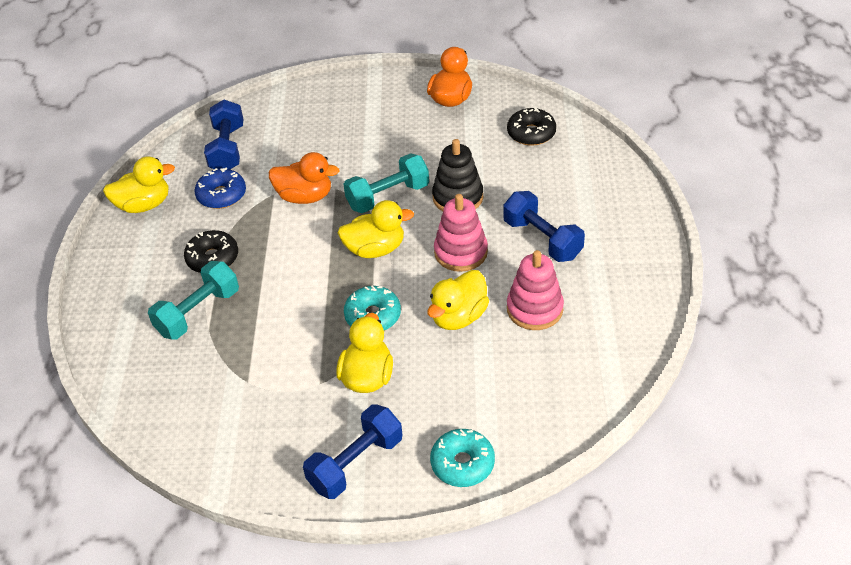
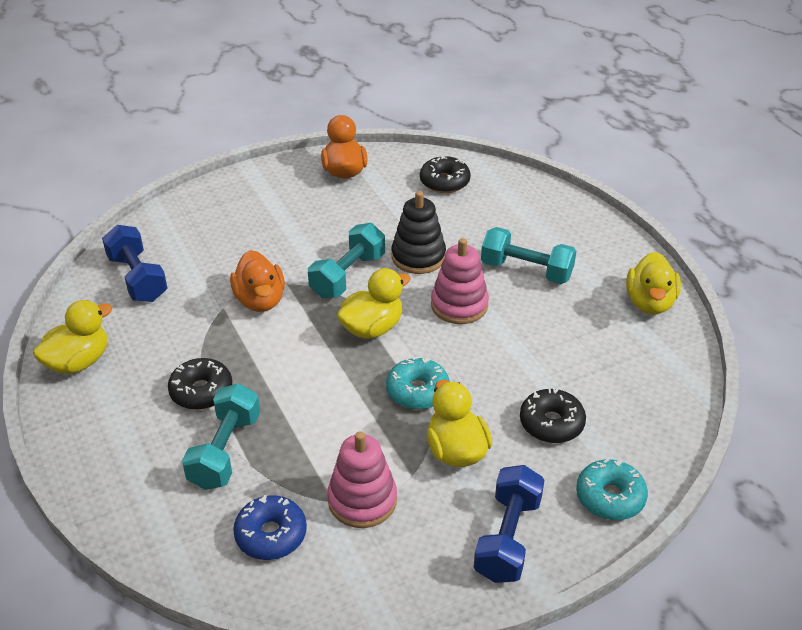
camera: 30 degrees left, 5 degrees down
blue donut [194,168,246,209] -> blue donut moved to [233,495,307,560]
orange duck [269,152,339,204] -> orange duck turned 90 degrees clockwise [230,250,285,312]
yellow duck [428,270,489,330] -> yellow duck moved to [626,252,681,314]
blue dumbbell [503,191,585,262] -> turquoise dumbbell [481,227,576,284]
pink stacking toy [507,250,564,330] -> pink stacking toy moved to [327,431,397,528]
none -> black donut [520,388,586,443]

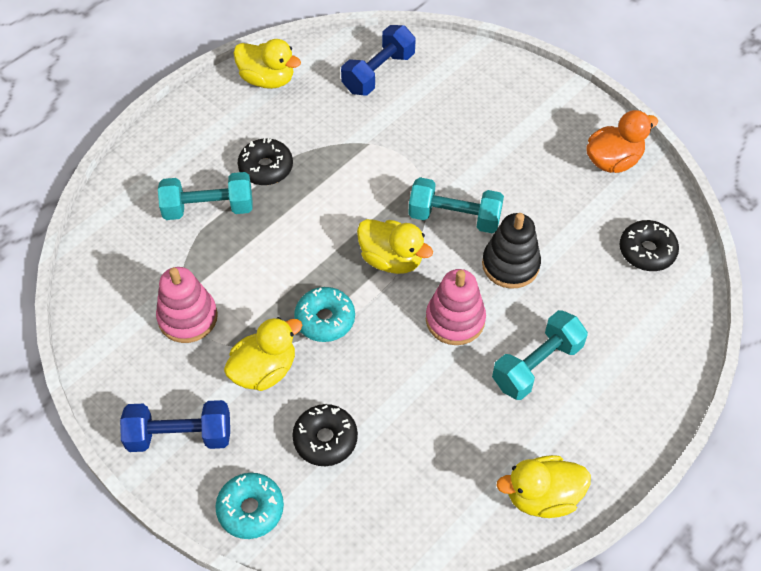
camera: 70 degrees right, 15 degrees up
orange duck [230,250,285,312] -> none
blue donut [233,495,307,560] -> none
turquoise dumbbell [481,227,576,284] -> turquoise dumbbell turned 45 degrees clockwise [492,310,588,400]

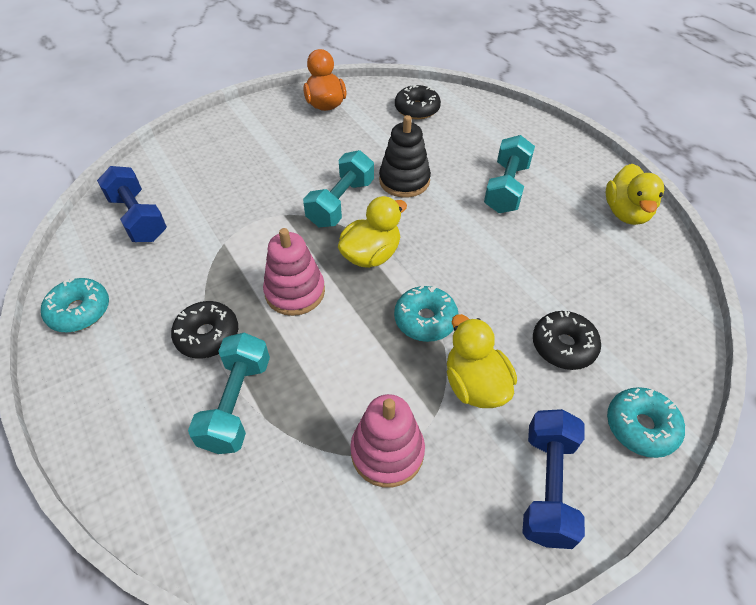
camera: 75 degrees left, 5 degrees down
yellow duck [233,39,301,89] -> turquoise donut [41,278,109,332]
pink stacking toy [426,269,486,345] -> pink stacking toy moved to [263,228,325,316]
turquoise dumbbell [492,310,588,400] -> turquoise dumbbell turned 45 degrees clockwise [484,135,535,213]

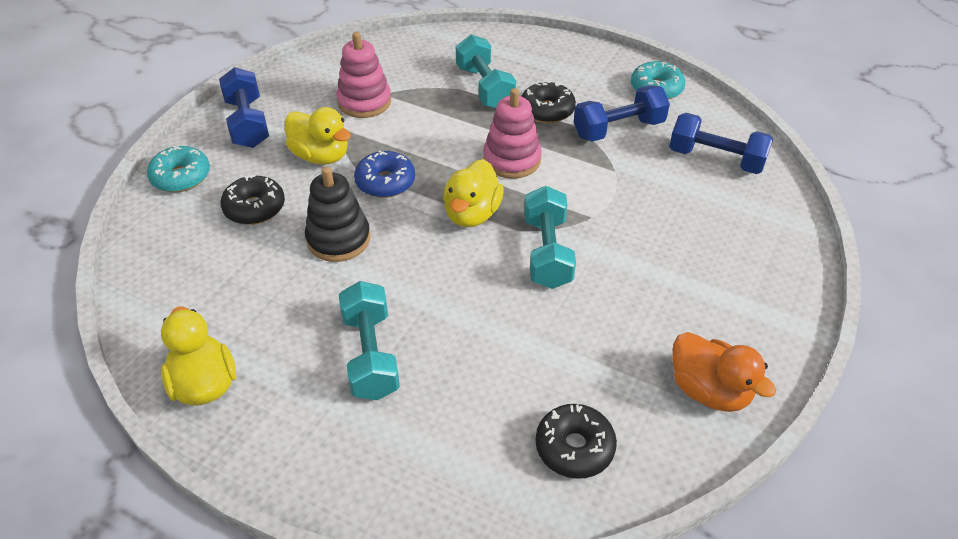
camera: 150 degrees right, 5 degrees down
black stacking toy [379,115,431,198] -> black stacking toy moved to [305,167,370,262]
turquoise donut [394,286,458,342] -> blue donut [354,151,415,198]
none -> blue dumbbell [574,85,670,142]

